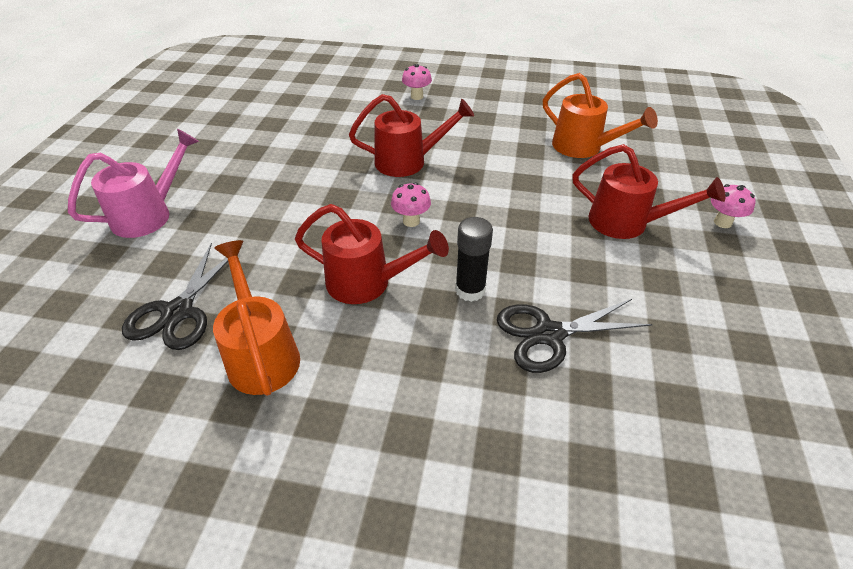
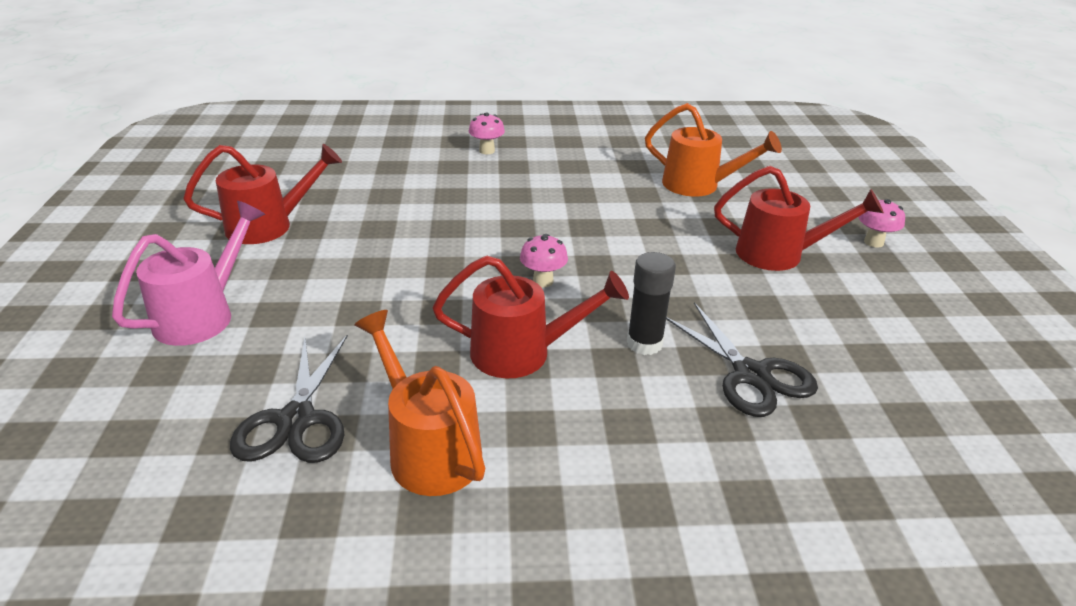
camera: 15 degrees left, 10 degrees down
red watering can [349,94,474,177] -> red watering can moved to [183,144,342,244]
black scissors [497,298,653,373] -> black scissors turned 90 degrees counterclockwise [666,302,818,417]

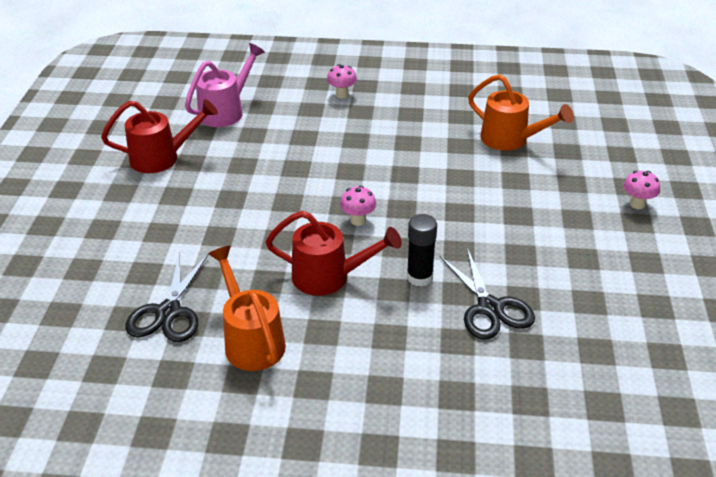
camera: 10 degrees right, 5 degrees up
pink watering can [112,201,265,346] -> pink watering can moved to [185,43,265,127]
red watering can [714,166,884,271] -> none

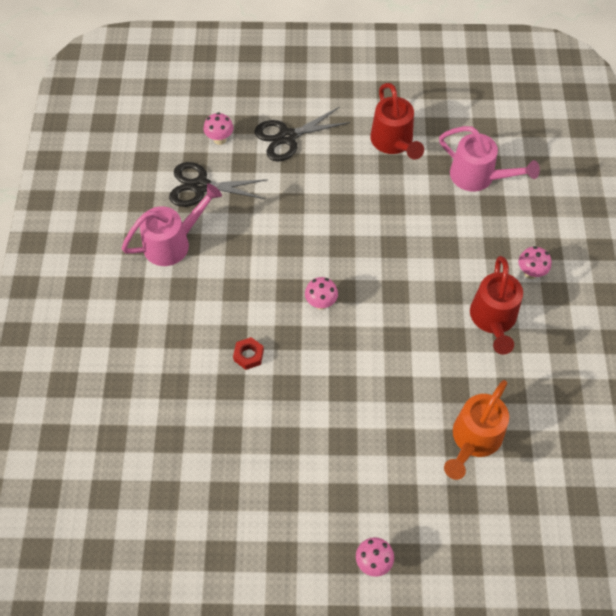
camera: 85 degrees right, 20 degrees up
orange watering can [208,246,286,371] -> pink watering can [121,183,222,266]
red watering can [266,211,402,296] -> red watering can moved to [470,256,523,355]
black glue stick [407,214,437,286] -> red nut [233,337,264,370]
black scissors [439,248,535,340] -> black scissors moved to [255,107,350,162]
none -> pink mushroom [204,112,234,145]

